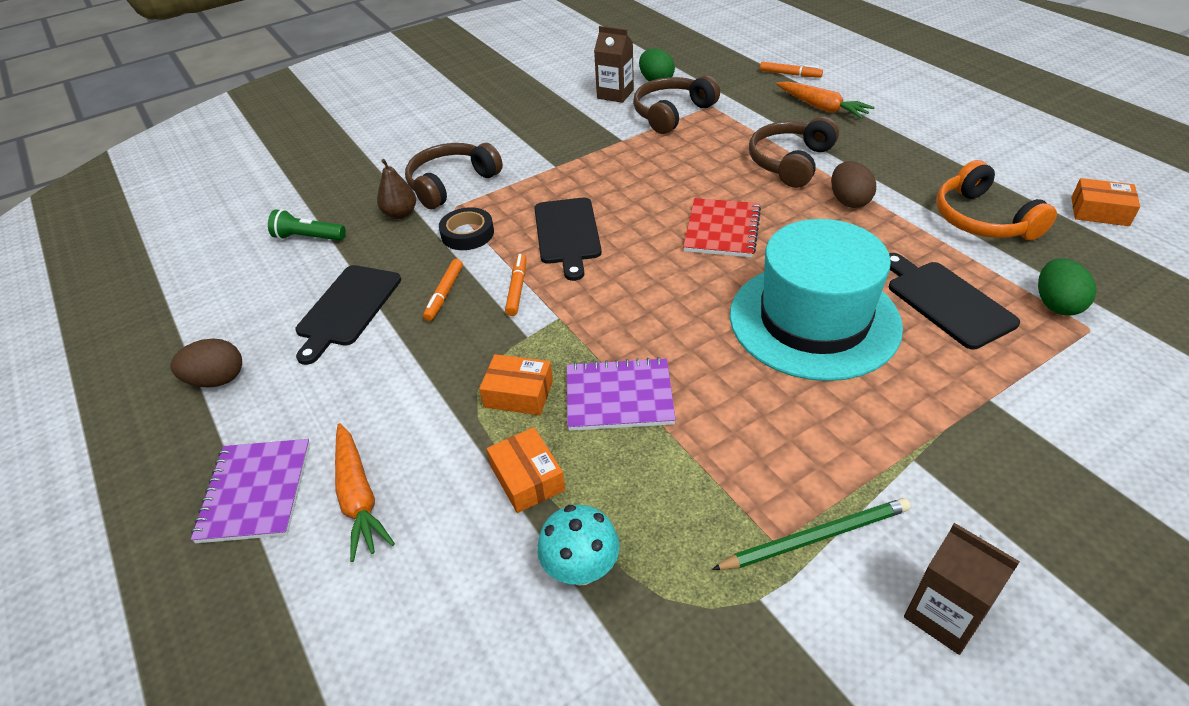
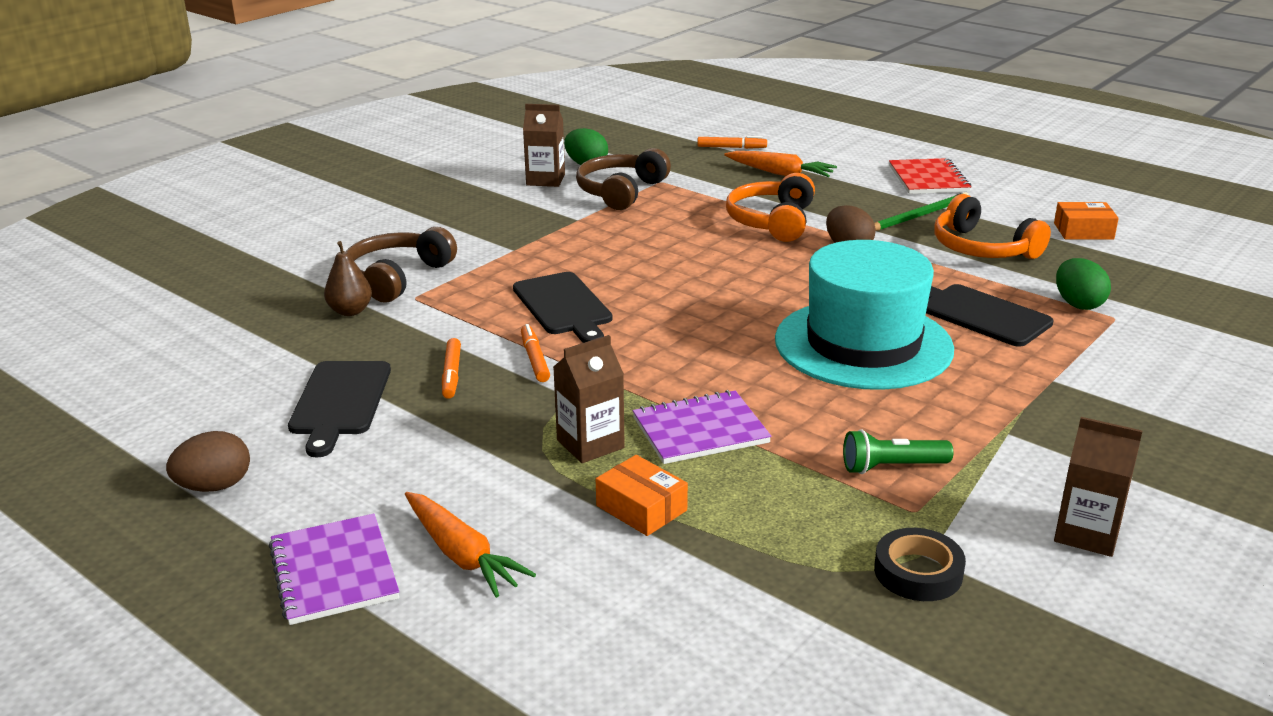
camera: 20 degrees left, 15 degrees down
green flashlight [268,209,346,241] -> green flashlight moved to [843,429,953,474]
black tape [439,207,494,250] -> black tape moved to [874,528,966,601]
orange box [479,354,553,415] -> brown carton [553,335,625,463]
turquoise mushroom [537,505,620,586] -> none
red notebook [683,198,761,257] -> red notebook moved to [889,158,971,194]
green pencil [712,498,911,570] -> green pencil moved to [874,192,969,231]
brown headphones [749,116,839,188] -> orange headphones [726,173,815,242]

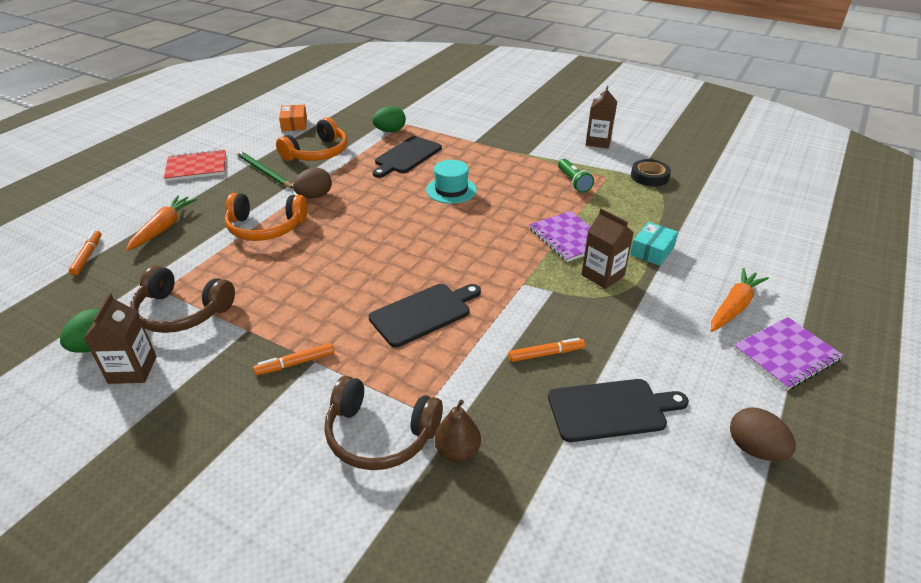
camera: 100 degrees left, 10 degrees up
orange marker [521,324,550,382] -> orange marker moved to [253,343,334,375]
orange box [596,455,688,536] -> turquoise box [630,222,678,266]
turquoise hat [775,240,954,390] -> turquoise hat [426,160,477,204], size x0.49

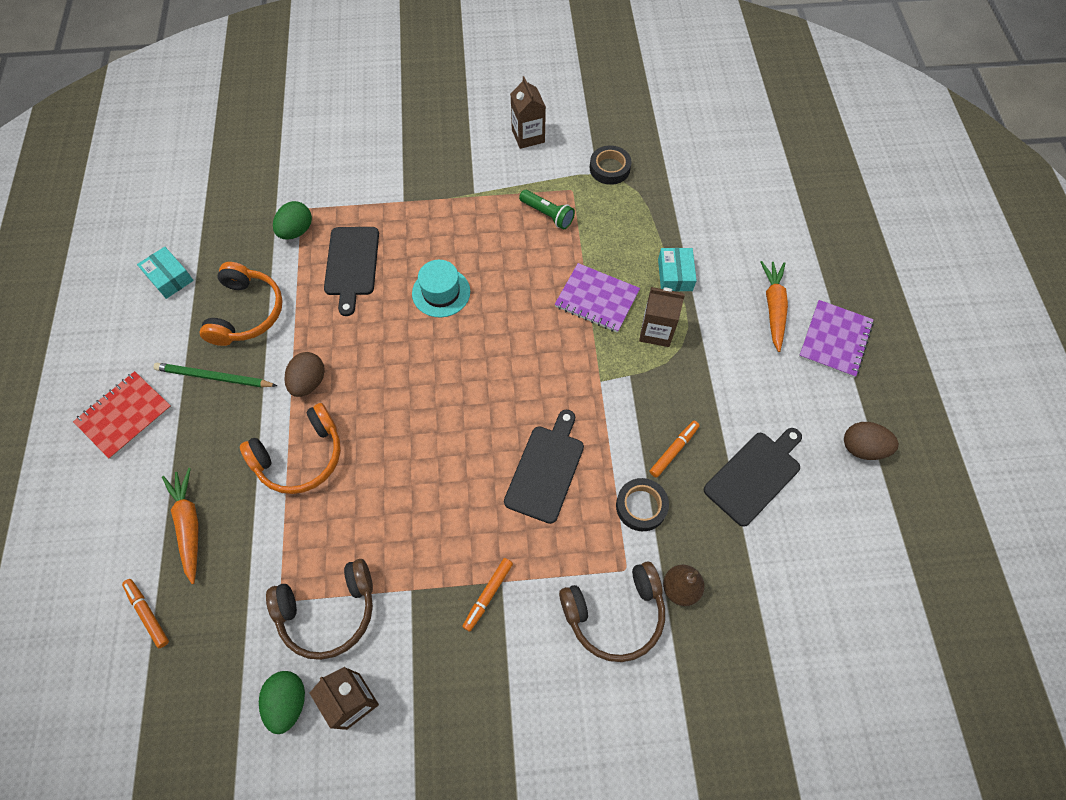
camera: 35 degrees left, 25 degrees up
orange box [279,105,307,131] -> turquoise box [137,247,194,299]
none -> black tape [616,478,669,531]

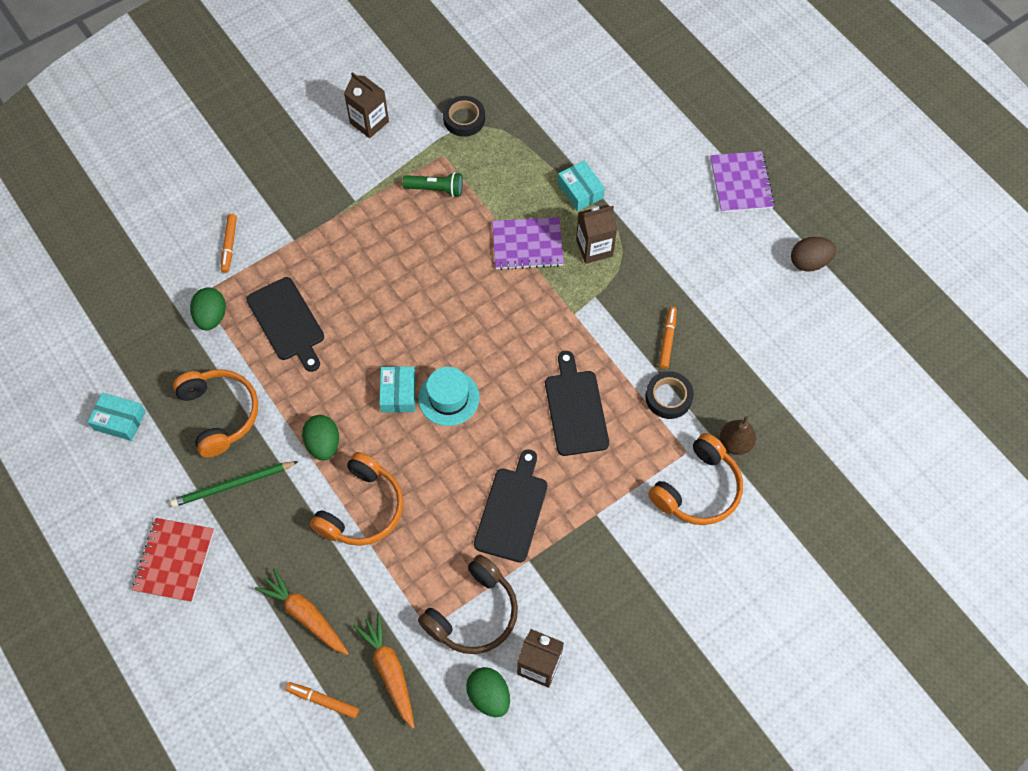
camera: 30 degrees left, 0 degrees up
brown egg [285,352,325,397] -> green egg [302,415,339,460]
turquoise hat [412,260,470,317] -> turquoise hat moved to [418,367,480,426]
orange marker [462,558,513,632] -> orange marker moved to [221,214,237,273]
brown headphones [559,561,665,662] -> orange headphones [648,433,743,525]
black cutting board [704,428,802,527] -> black cutting board moved to [474,449,547,562]
orange carrot [761,261,788,352] -> orange carrot moved to [353,613,414,729]
none -> turquoise box [379,366,416,413]

